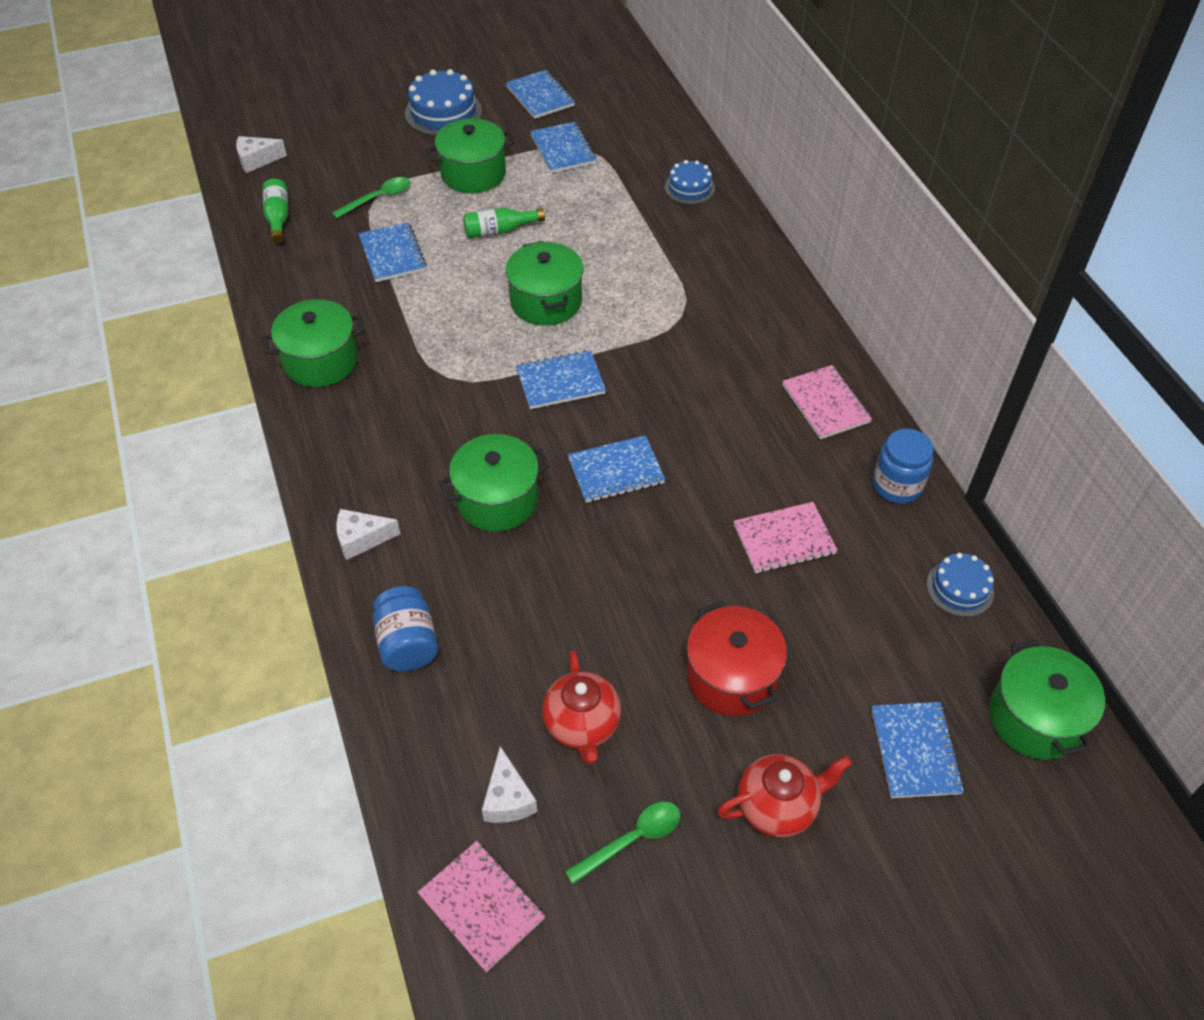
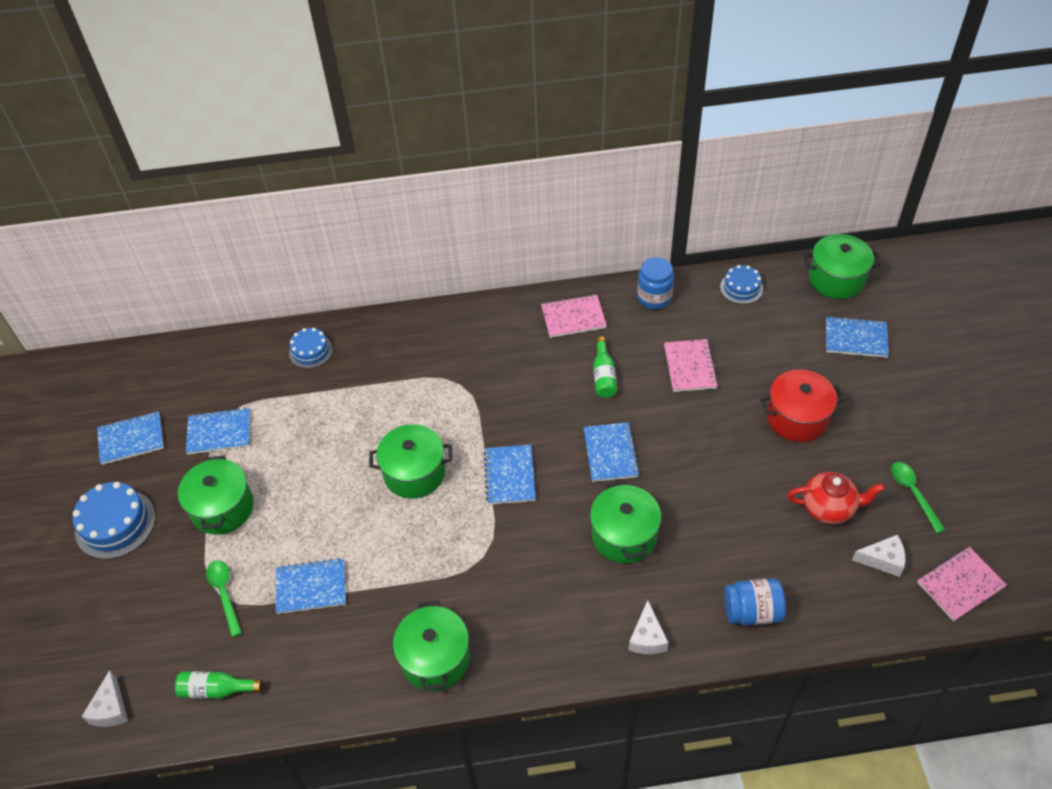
camera: 75 degrees left, 0 degrees up
green bottle [463,208,545,238] -> green bottle moved to [593,336,617,398]
red teapot [717,754,852,837] -> none

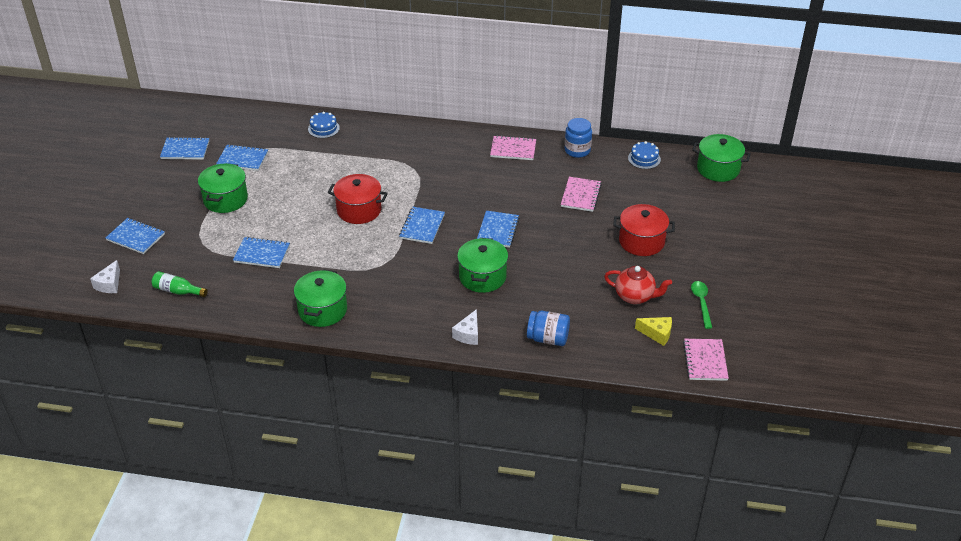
camera: 15 degrees right, 10 degrees down
blue cake [73,482,155,559] -> none
green spoon [206,560,242,637] -> none
green pot [369,424,452,499] -> red pot [328,174,388,224]
green bottle [593,336,617,398] -> none
blue notebook [826,316,889,358] -> blue notebook moved to [106,218,165,254]
white cheese [852,535,905,577] -> yellow cheese [635,317,672,346]
pink notebook [917,547,1007,621] -> pink notebook turned 75 degrees counterclockwise [683,339,729,381]

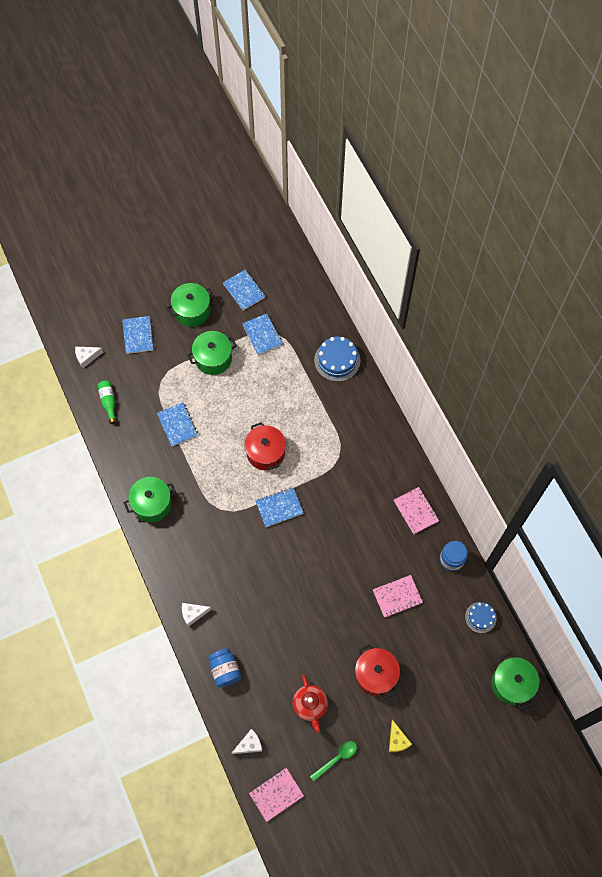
camera: 55 degrees right, 25 degrees up
blue cake [308,112,340,138] -> blue cake [314,337,360,382], size x1.62
green pot [457,238,508,293] -> green pot moved to [167,283,215,327]
blue notebook [477,211,520,248] -> none
yellow cheese [635,317,672,346] -> yellow cheese moved to [389,720,412,752]
none -> white cheese [232,729,262,754]

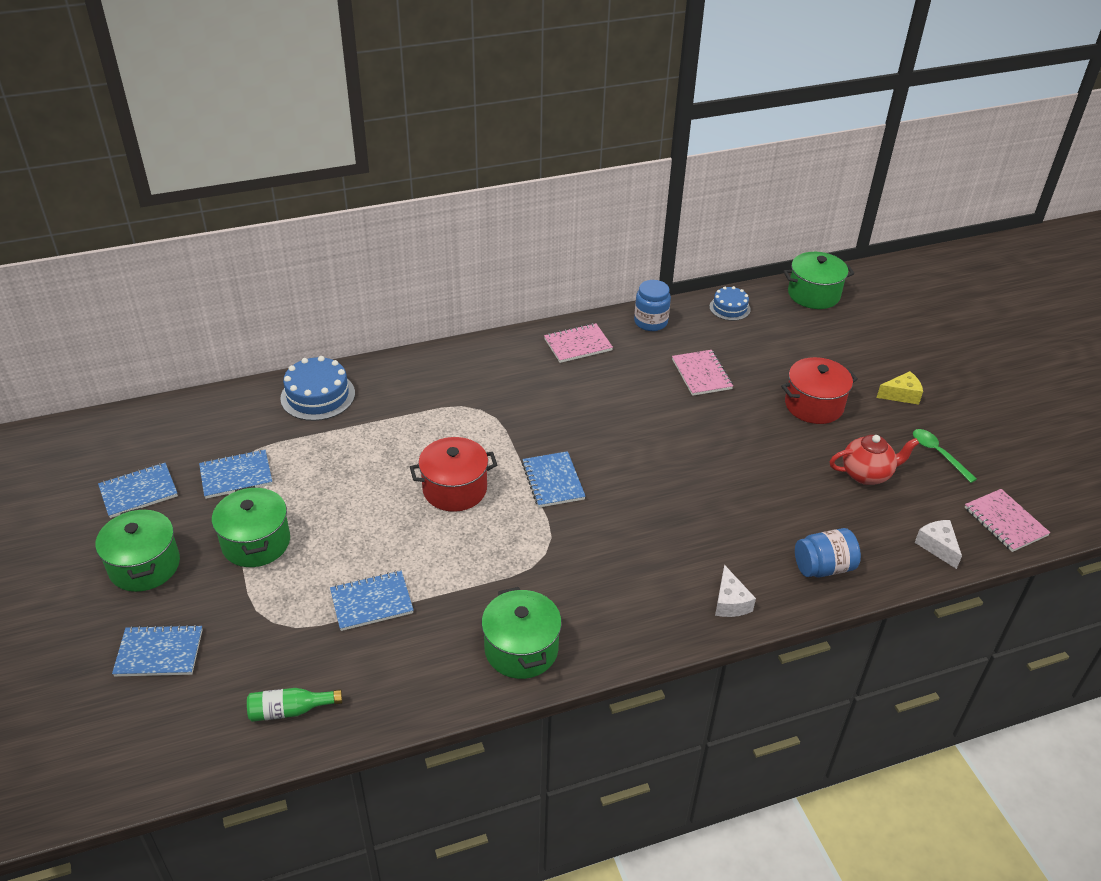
camera: 85 degrees left, 25 degrees down
white cheese [75,347,103,368] -> none

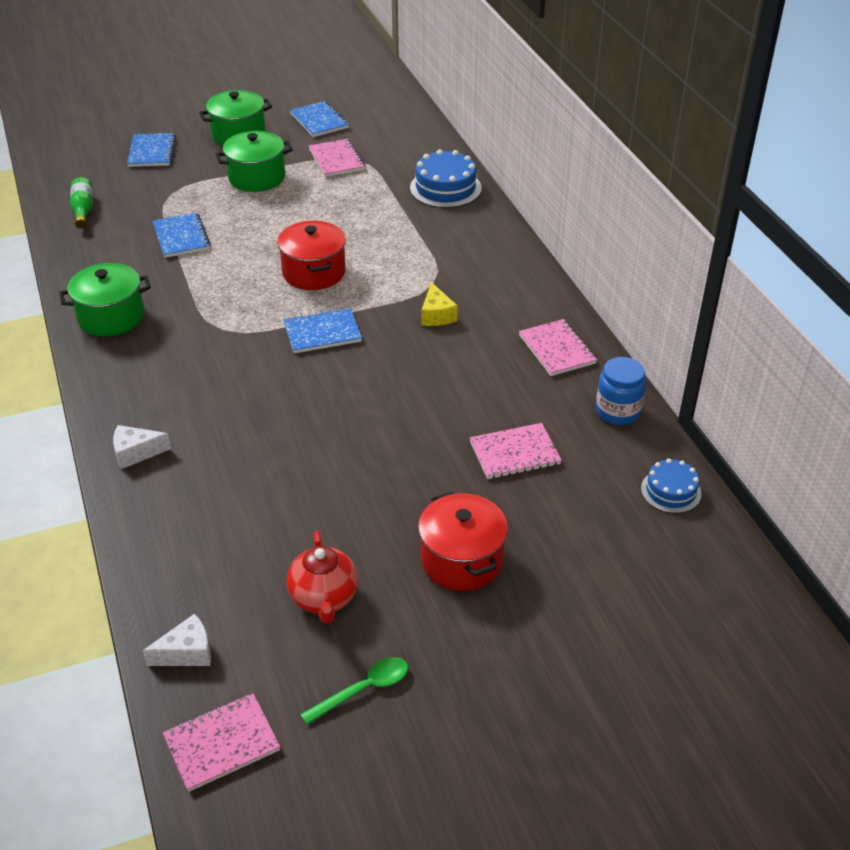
camera: 90 degrees right, 0 degrees up
blue notebook [199,449,272,499] -> pink notebook [309,139,365,177]
green pot [783,252,854,309] -> none
blue jar [795,528,861,577] -> none
yellow cheese [877,371,923,405] -> yellow cheese moved to [421,282,458,326]

